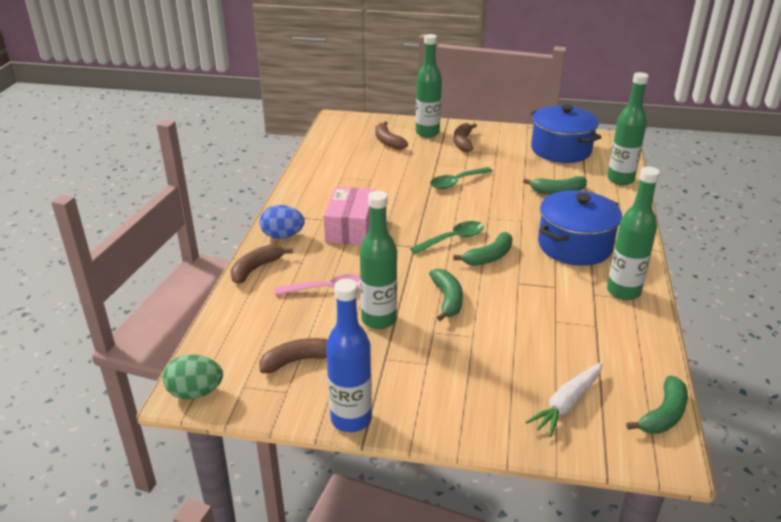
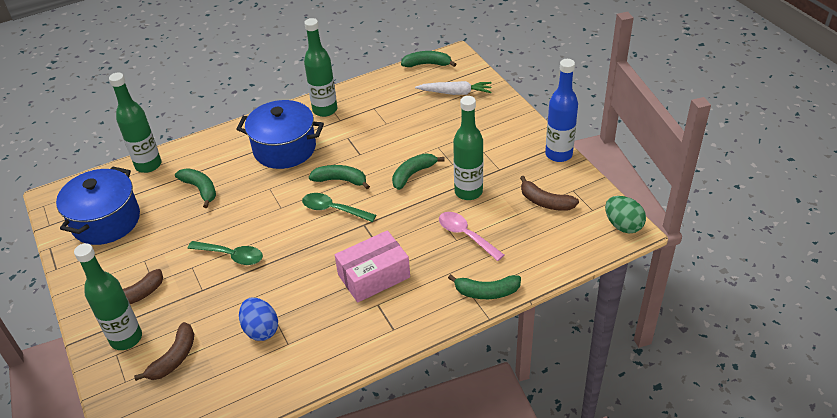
camera: 125 degrees left, 10 degrees up
brown banana [230,244,293,284] -> green banana [448,274,521,299]
blue egg [260,205,305,239] -> blue egg moved to [239,298,278,341]

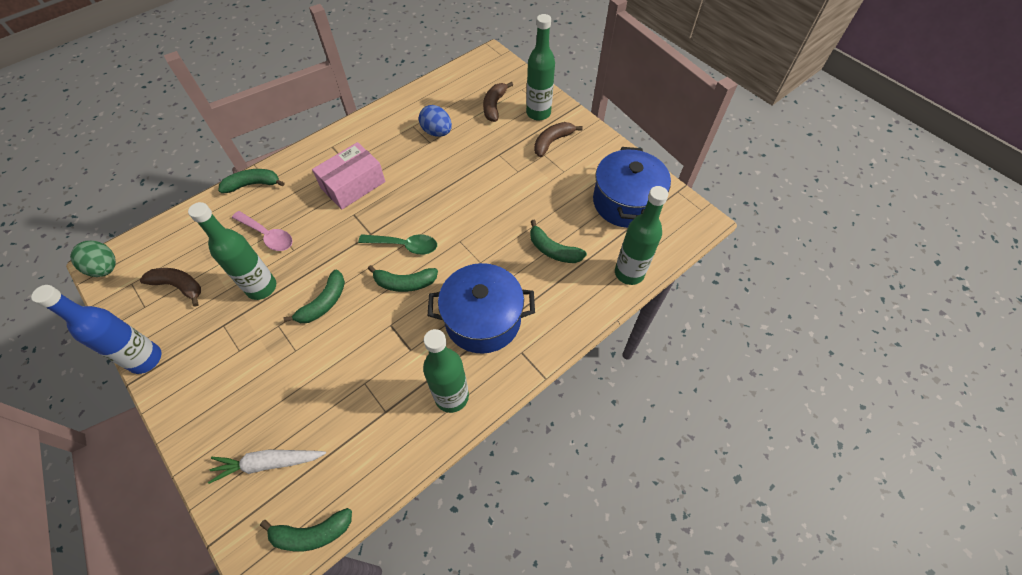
camera: 165 degrees right, 15 degrees up
green spoon [188,241,263,265] -> none

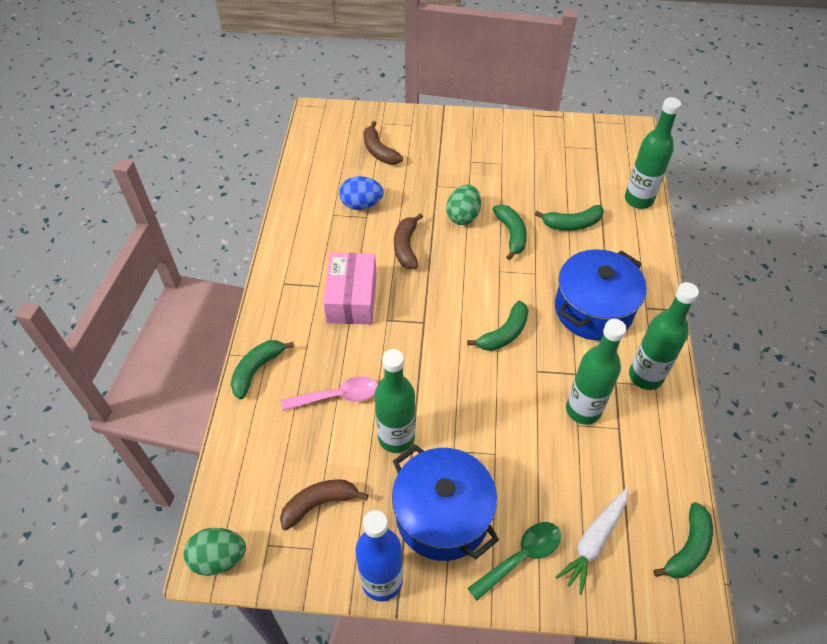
camera: 45 degrees left, 5 degrees down
green banana [284,270,345,323] -> green banana moved to [493,205,527,260]
green spoon [358,234,437,254] -> green spoon moved to [467,522,561,601]
green bottle [526,14,555,120] -> green bottle moved to [566,319,626,425]
brown banana [534,122,583,157] -> brown banana moved to [394,213,423,269]
blue pot [593,147,671,228] -> blue pot moved to [392,444,499,561]
none -> green egg [446,184,481,225]

